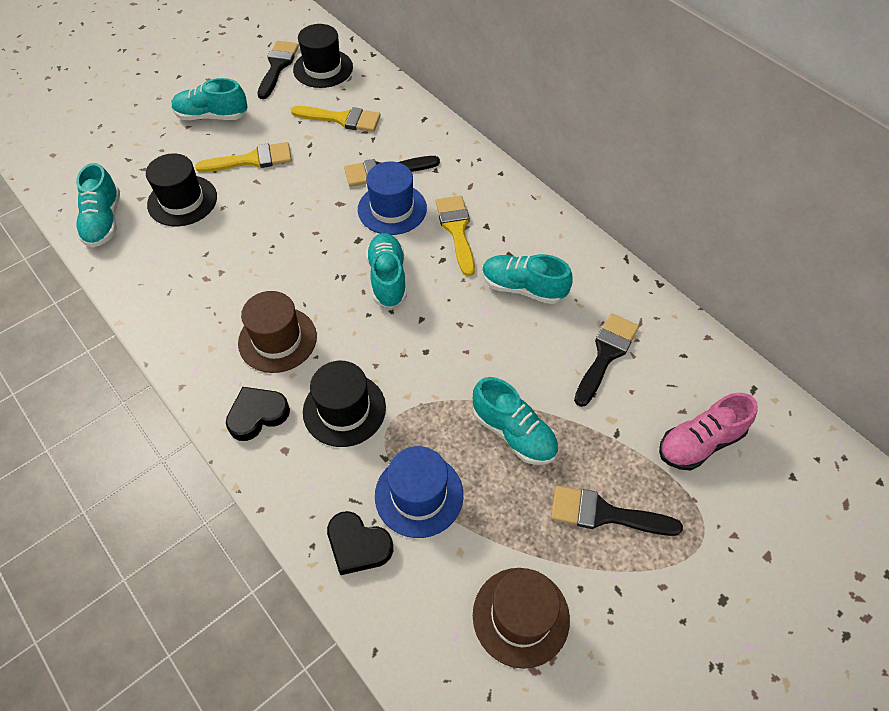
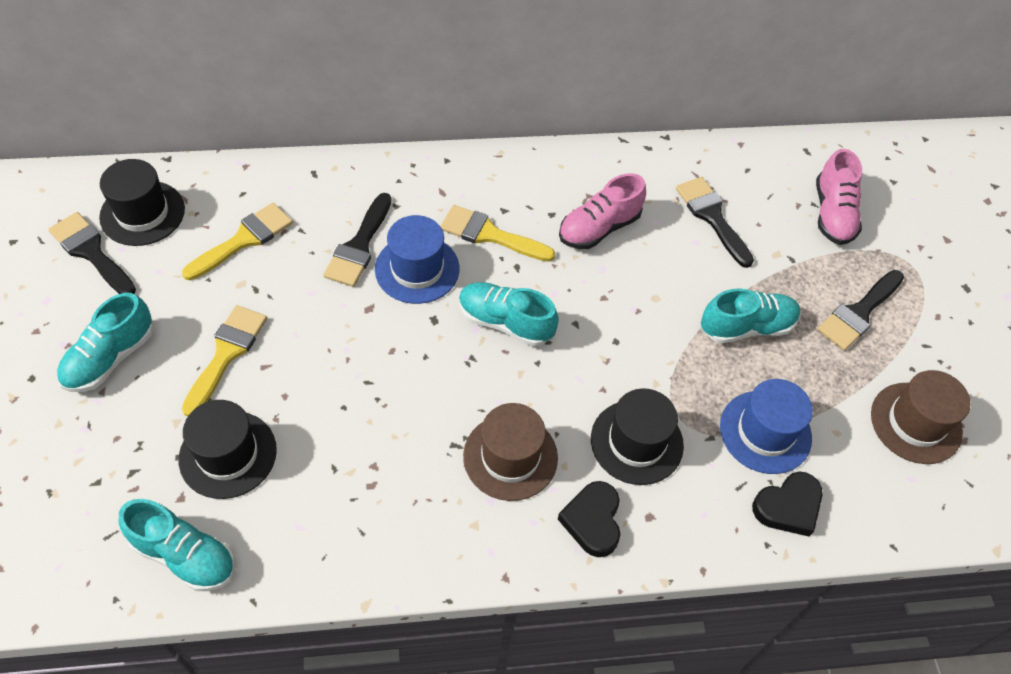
camera: 60 degrees left, 0 degrees up
turquoise shoe [482,254,573,304] -> pink shoe [559,173,646,249]

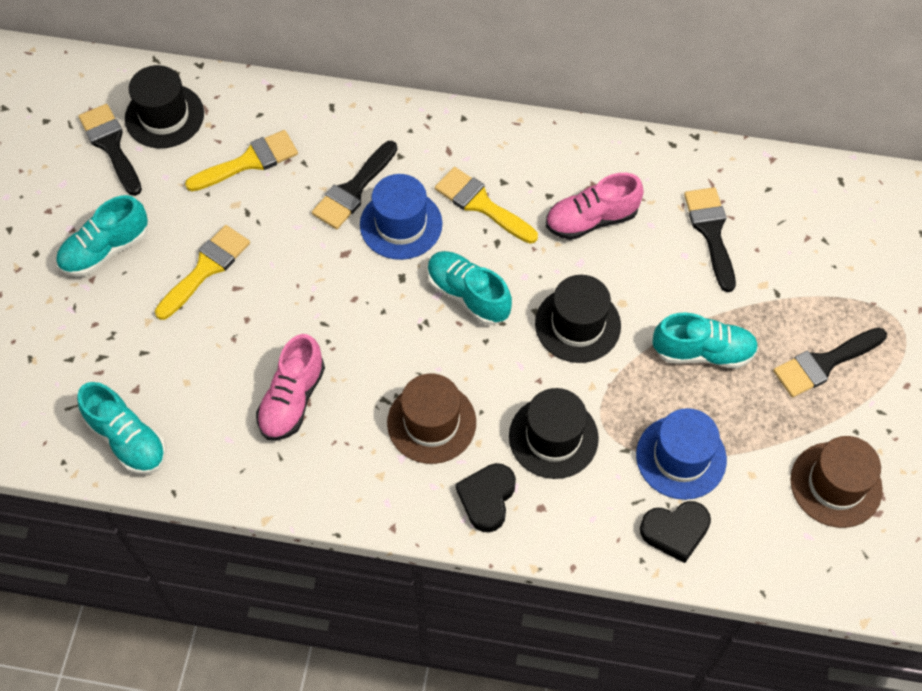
camera: 20 degrees right, 5 degrees up
black hat [179,400,277,499] -> black hat moved to [535,275,621,363]
pink shoe [816,149,862,245] -> pink shoe moved to [256,334,325,440]

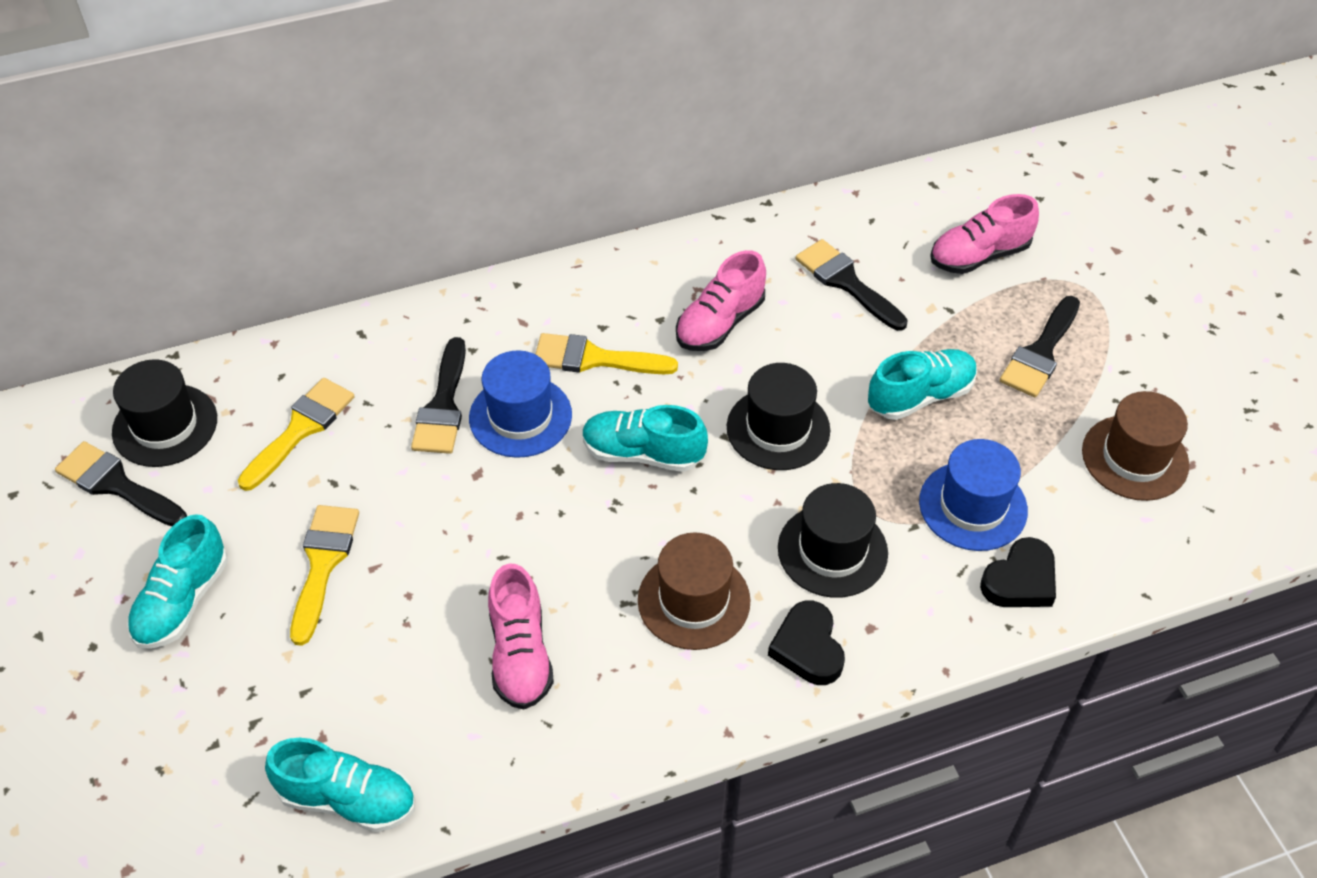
camera: 30 degrees left, 10 degrees down
none -> pink shoe [930,194,1039,274]

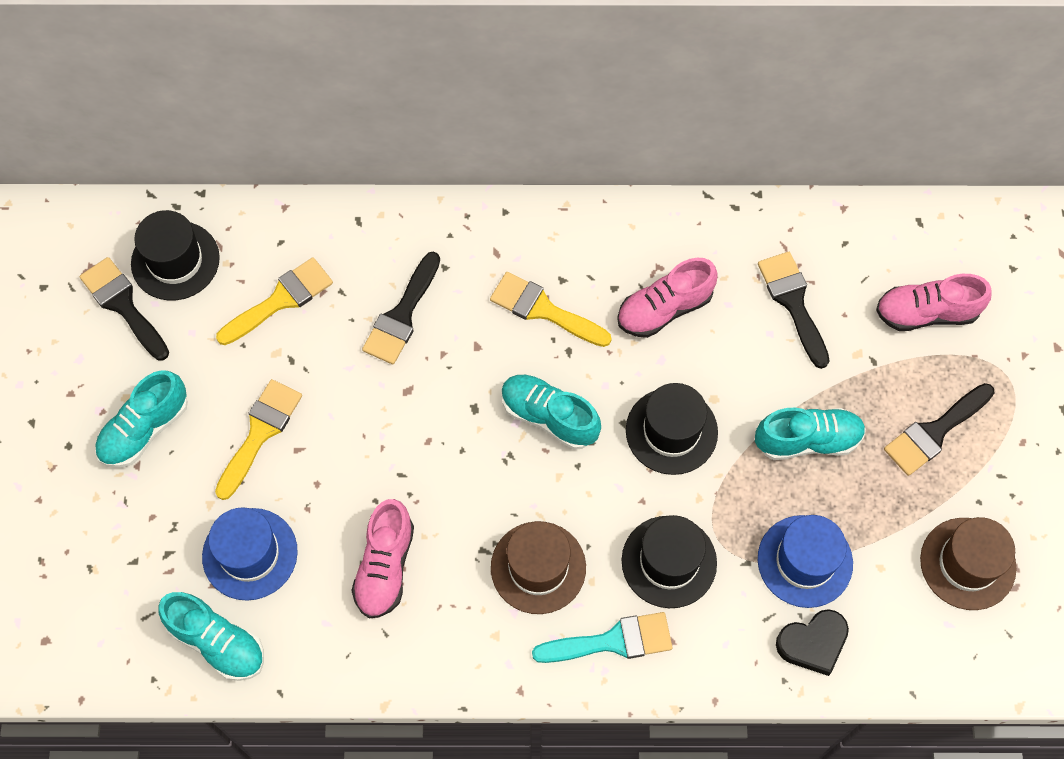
camera: 20 degrees right, 15 degrees up
blue hat [469,350,572,458] -> blue hat moved to [202,507,298,601]
black heart [768,600,845,685] -> turquoise brush [532,612,672,663]

